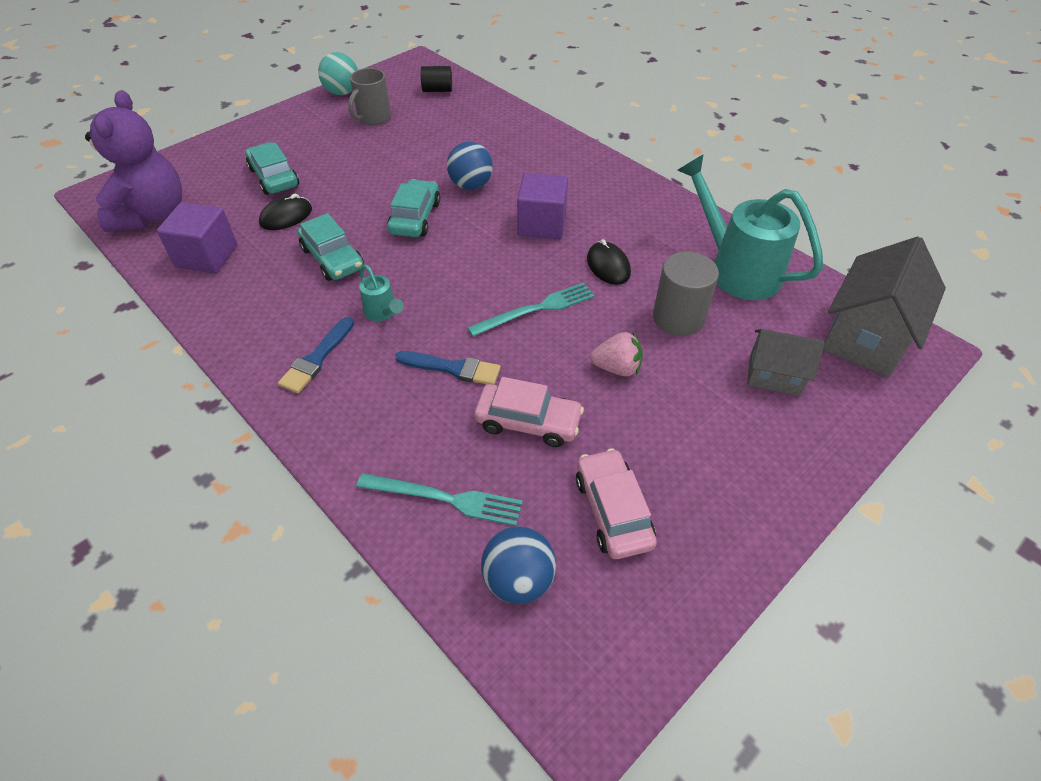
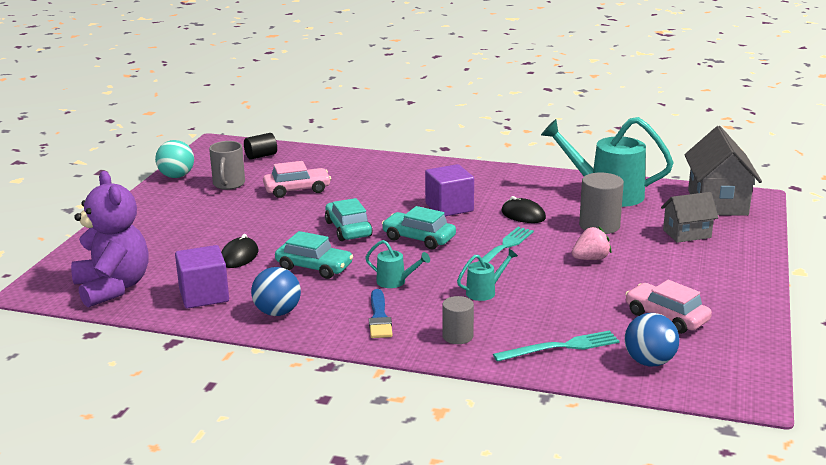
camera: 30 degrees left, 25 degrees down
turquoise car [246,142,299,195] -> turquoise car moved to [382,206,456,249]
blue brush [395,351,501,385] -> turquoise watering can [457,249,518,301]
blue ball [447,142,493,190] -> blue ball moved to [251,267,301,316]
pink car [474,377,584,447] -> pink car moved to [263,161,331,198]
none -> grey cylinder [442,296,474,344]

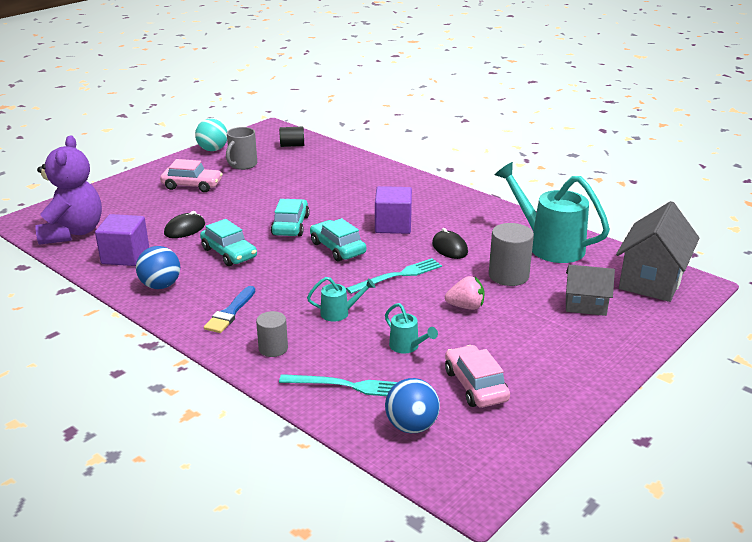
camera: 25 degrees right, 5 degrees up
pink car [263,161,331,198] -> pink car moved to [160,159,223,192]
turquoise watering can [365,240,430,288] -> turquoise watering can moved to [385,303,438,353]

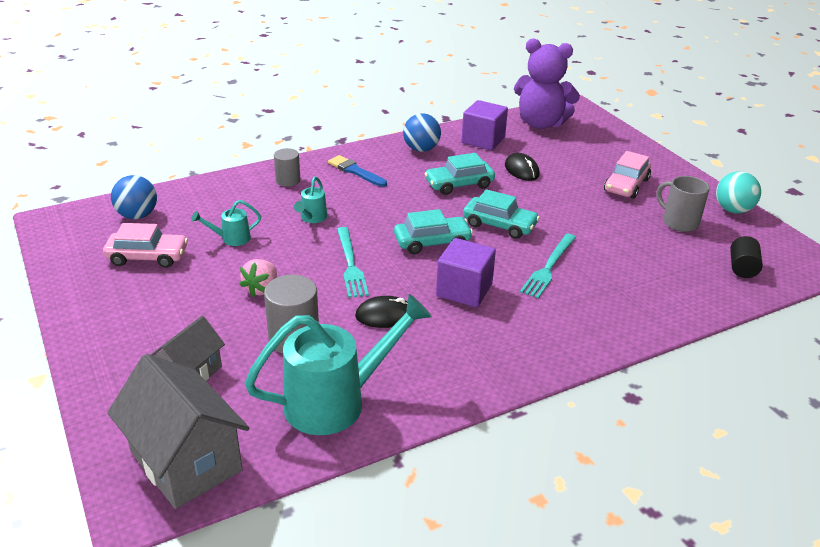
camera: 110 degrees right, 5 degrees up
turquoise fork [279,374,397,396] -> turquoise fork moved to [520,234,576,299]

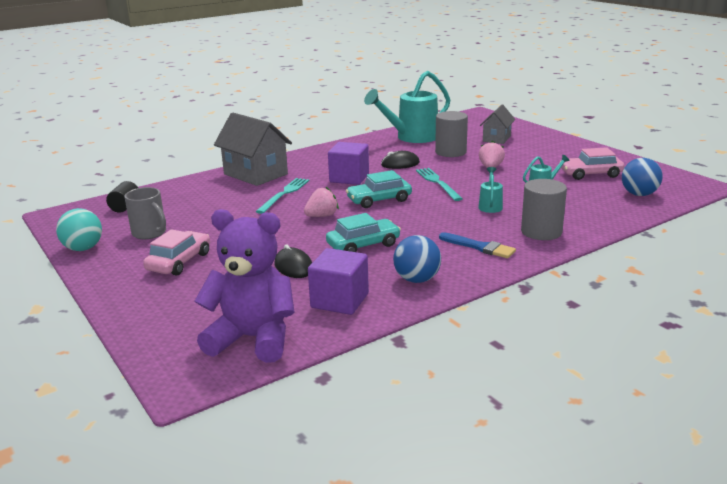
camera: 175 degrees right, 10 degrees down
grey house [107,354,249,509] -> grey house moved to [214,113,292,186]
grey cylinder [274,148,300,187] -> grey cylinder [521,179,567,240], size x1.58
turquoise car [463,189,540,239] -> pink strawberry [304,187,339,217]

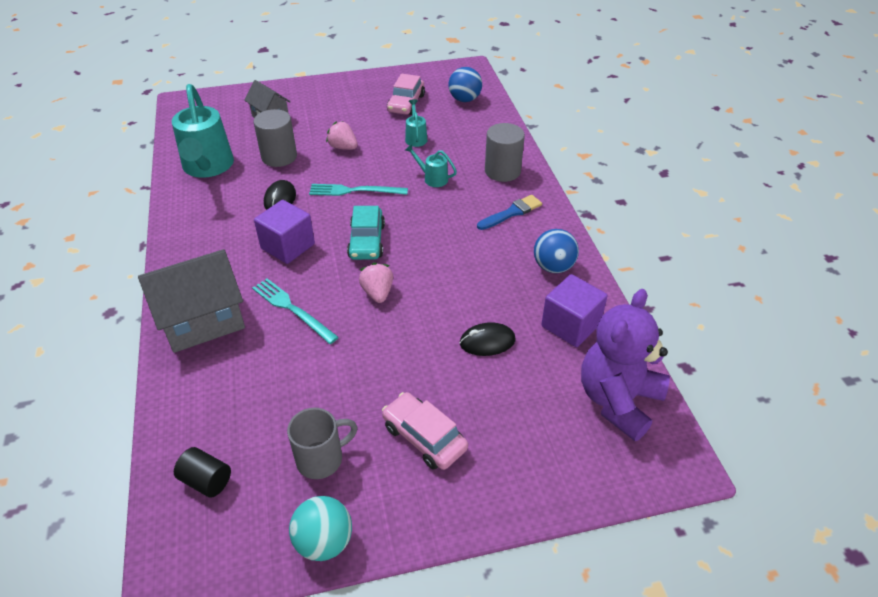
camera: 70 degrees left, 20 degrees up
turquoise car [326,213,401,252] -> none

